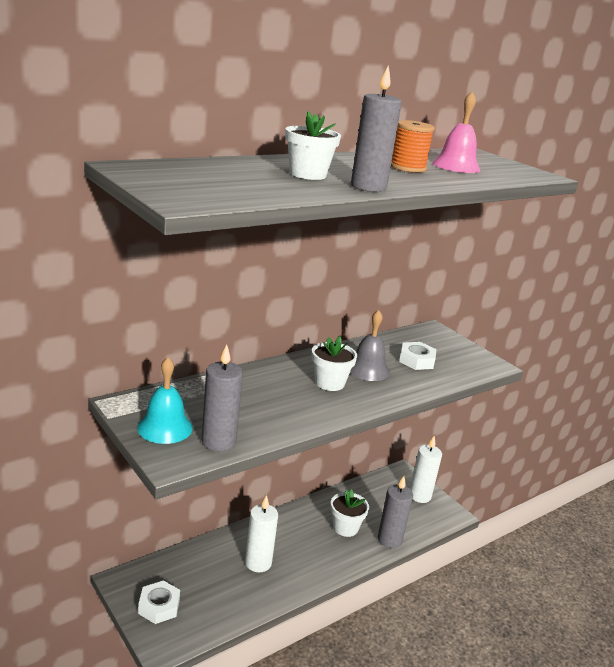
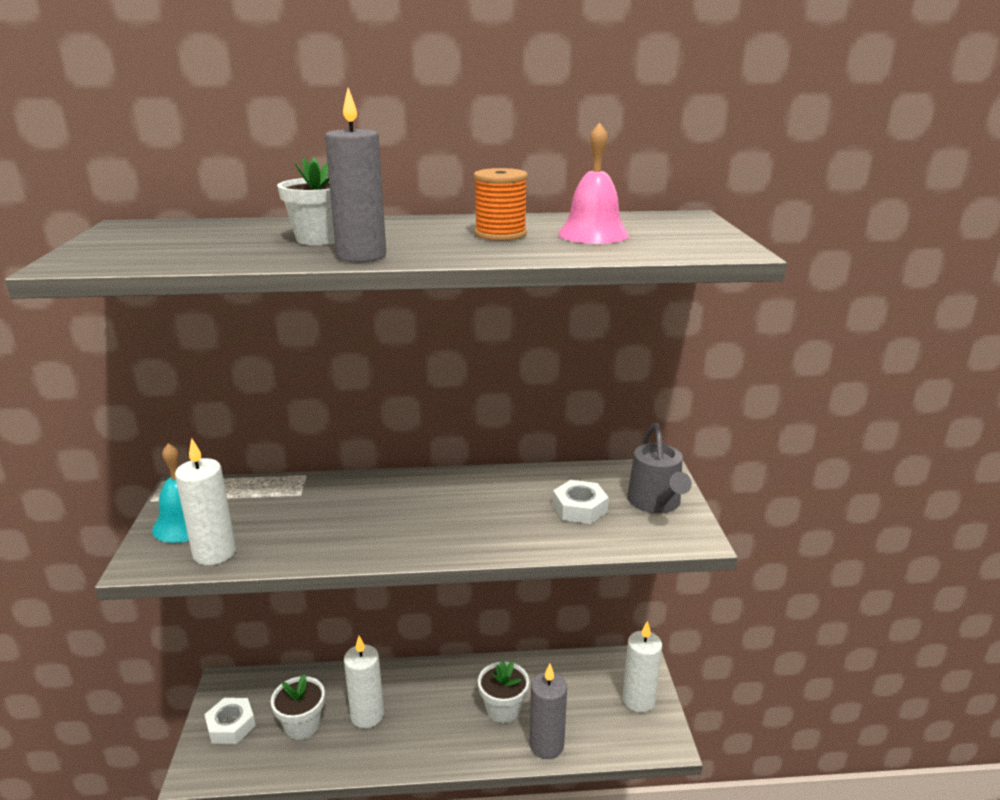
camera: 35 degrees right, 0 degrees up
grey candle [202,344,243,451] -> white candle [175,438,236,565]
white flower pot [311,336,357,391] -> white flower pot moved to [271,674,325,740]
grey bell [350,310,390,381] -> none
none -> grey watering can [627,423,692,513]

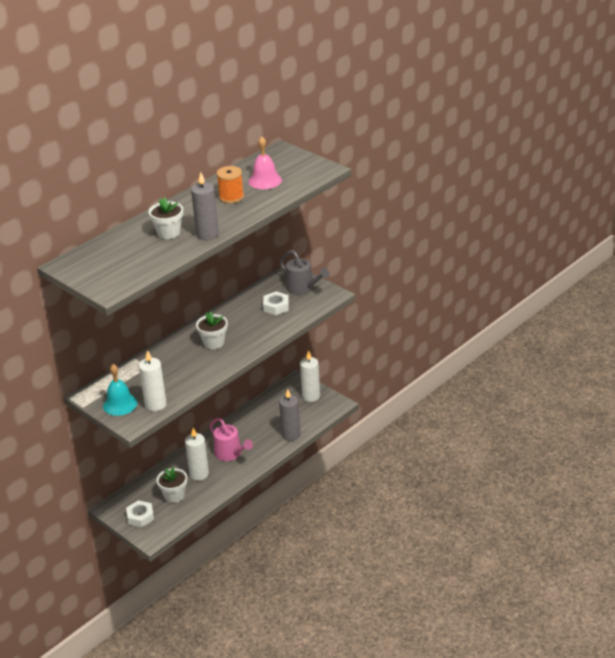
camera: 40 degrees left, 10 degrees up
white flower pot [478,660,529,723] -> white flower pot moved to [196,311,228,349]
none -> pink watering can [210,418,253,461]

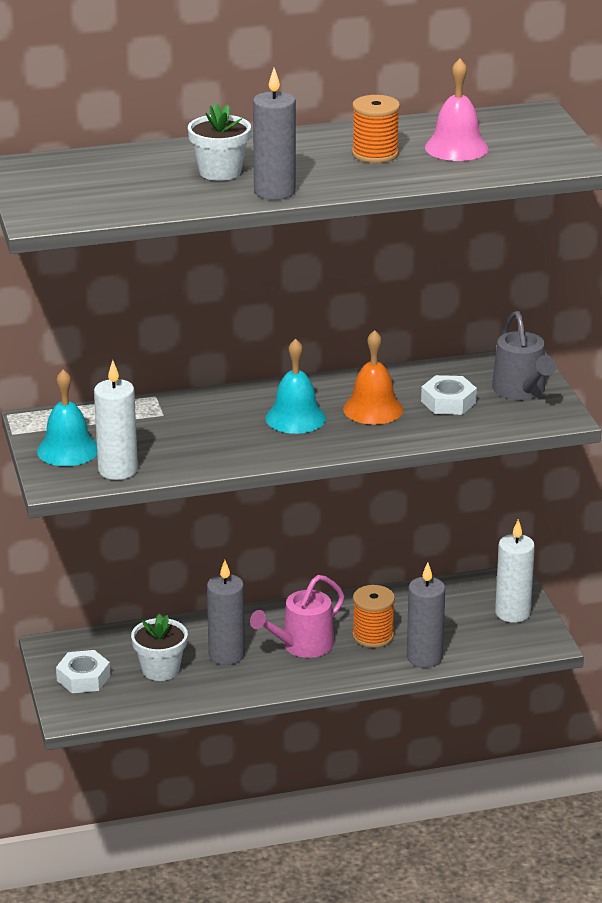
camera: 30 degrees right, 5 degrees down
white candle [185,428,209,481] -> grey candle [207,560,245,665]
white flower pot [196,311,228,349] -> turquoise bell [265,339,326,434]
pink watering can [210,418,253,461] -> pink watering can turned 60 degrees clockwise [250,575,344,658]
none -> orange bell [343,330,403,425]
none -> orange spool [352,585,395,648]

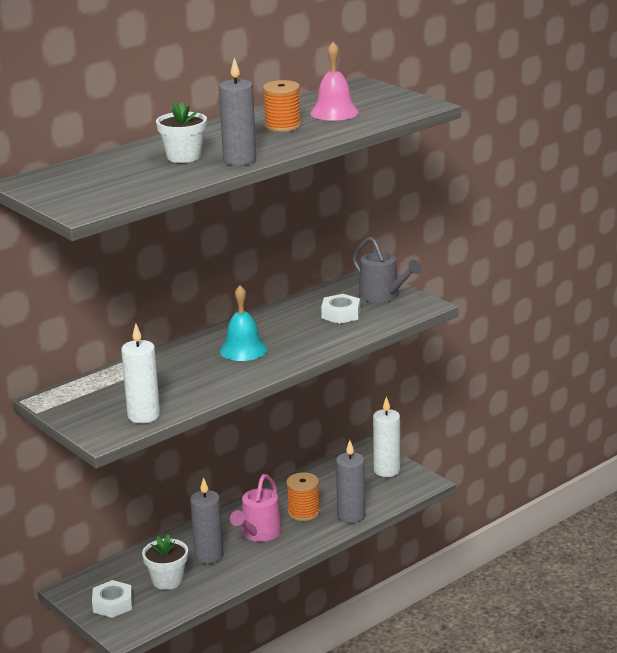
camera: 25 degrees left, 5 degrees down
turquoise bell [37,369,97,466] -> none
orange bell [343,330,403,425] -> none

